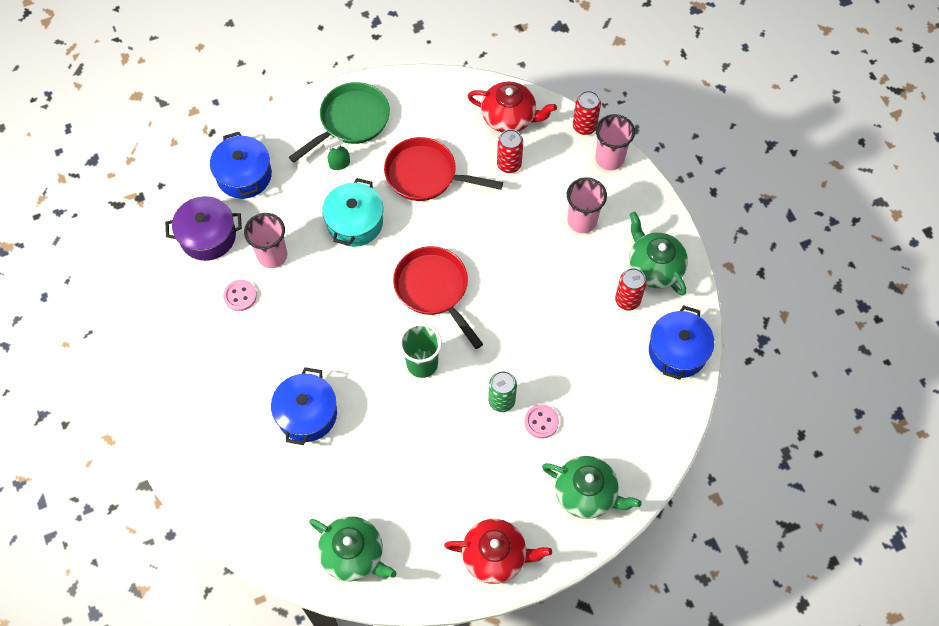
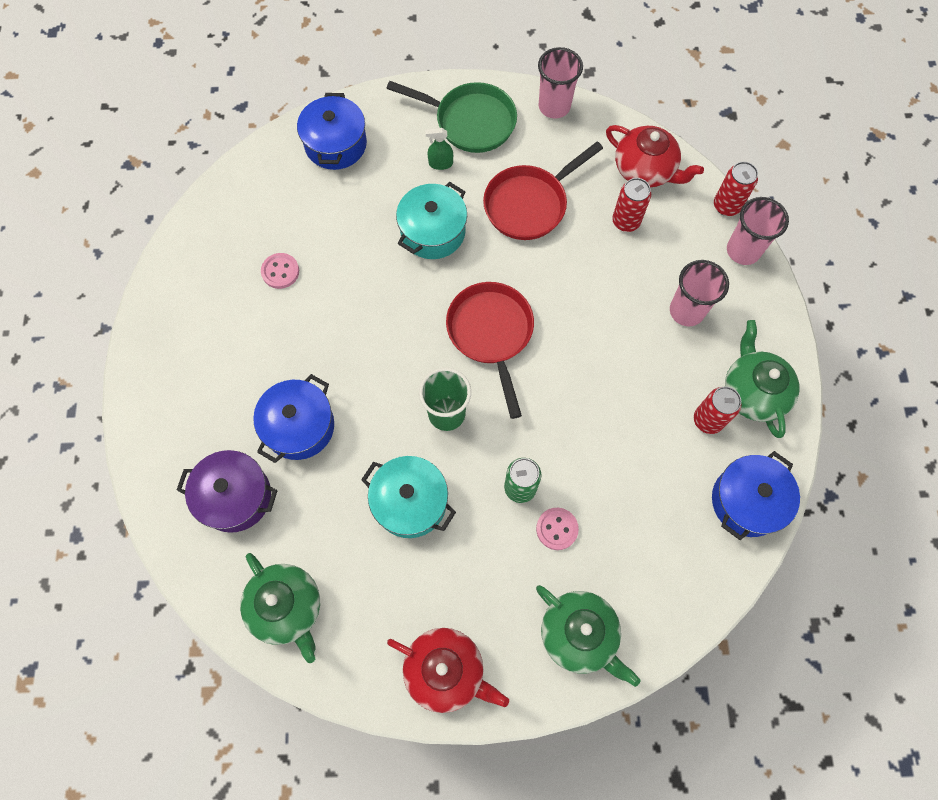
camera: 20 degrees right, 5 degrees up
purple pot [165,196,242,261] -> purple pot moved to [177,450,278,533]
pink cup [244,213,287,268] -> pink cup moved to [538,47,583,119]
green pan [289,82,390,163] -> green pan turned 45 degrees clockwise [386,81,517,153]
red pan [384,137,503,201] -> red pan turned 75 degrees counterclockwise [483,142,603,240]
none -> turquoise pot [361,456,456,538]

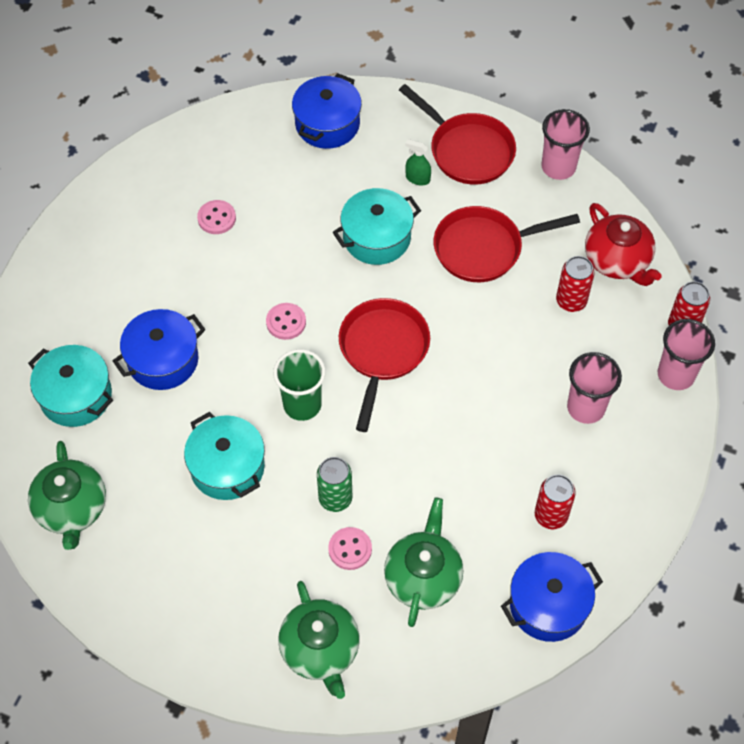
camera: 25 degrees right, 10 degrees down
purple pot [177,450,278,533] -> turquoise pot [28,345,113,427]
green pan [386,81,517,153] -> red pan [399,84,516,185]
red teapot [387,628,509,713] -> none
green teapot [725,320,799,438] -> green teapot moved to [384,497,463,627]
none -> pink button [266,303,306,340]

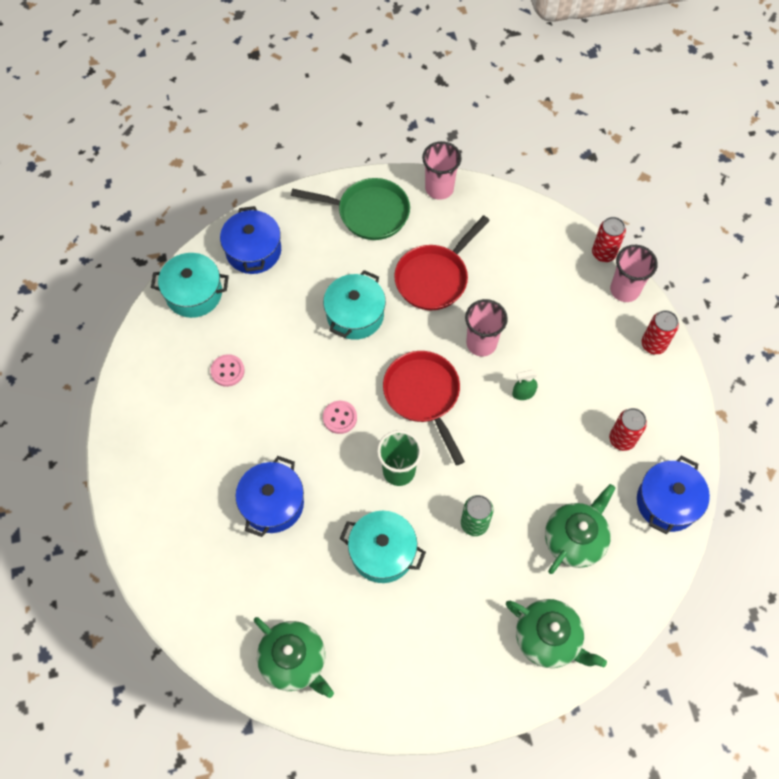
camera: 35 degrees left, 5 degrees up
turquoise pot [28,345,113,427] -> turquoise pot moved to [151,253,229,318]
pink button [328,527,372,570] -> none
green teapot [384,497,463,627] -> green teapot turned 60 degrees clockwise [545,484,616,574]
red pan [399,84,516,185] -> green pan [291,178,410,240]
green spray bottle [405,139,431,185] -> green spray bottle moved to [512,370,538,400]
red can [556,256,595,312] -> red can moved to [641,310,679,355]
pink cup [567,352,622,424] -> pink cup moved to [465,299,508,356]
red teapot [585,203,662,286] -> none

